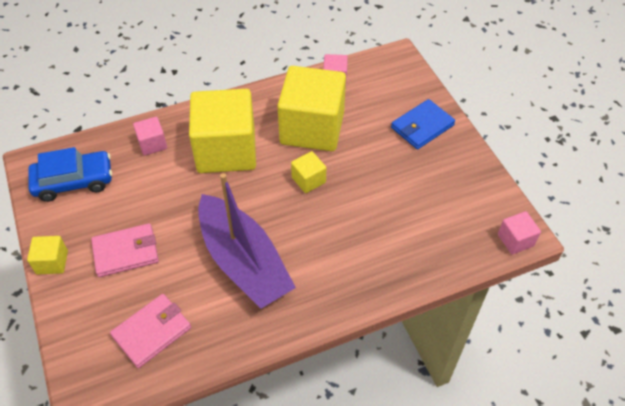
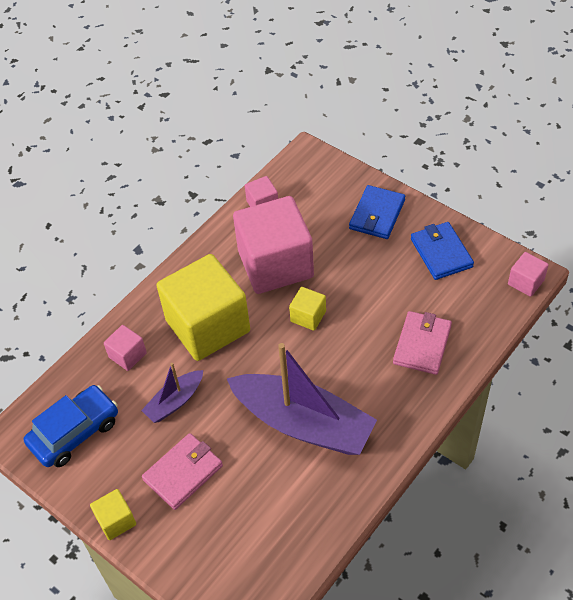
camera: 25 degrees left, 0 degrees up
pink wallet [110,294,191,368] -> pink wallet moved to [393,311,452,375]
yellow cube [277,66,346,151] -> pink cube [233,196,314,294]
none -> purple boat [141,363,203,423]
none -> blue wallet [411,222,474,280]

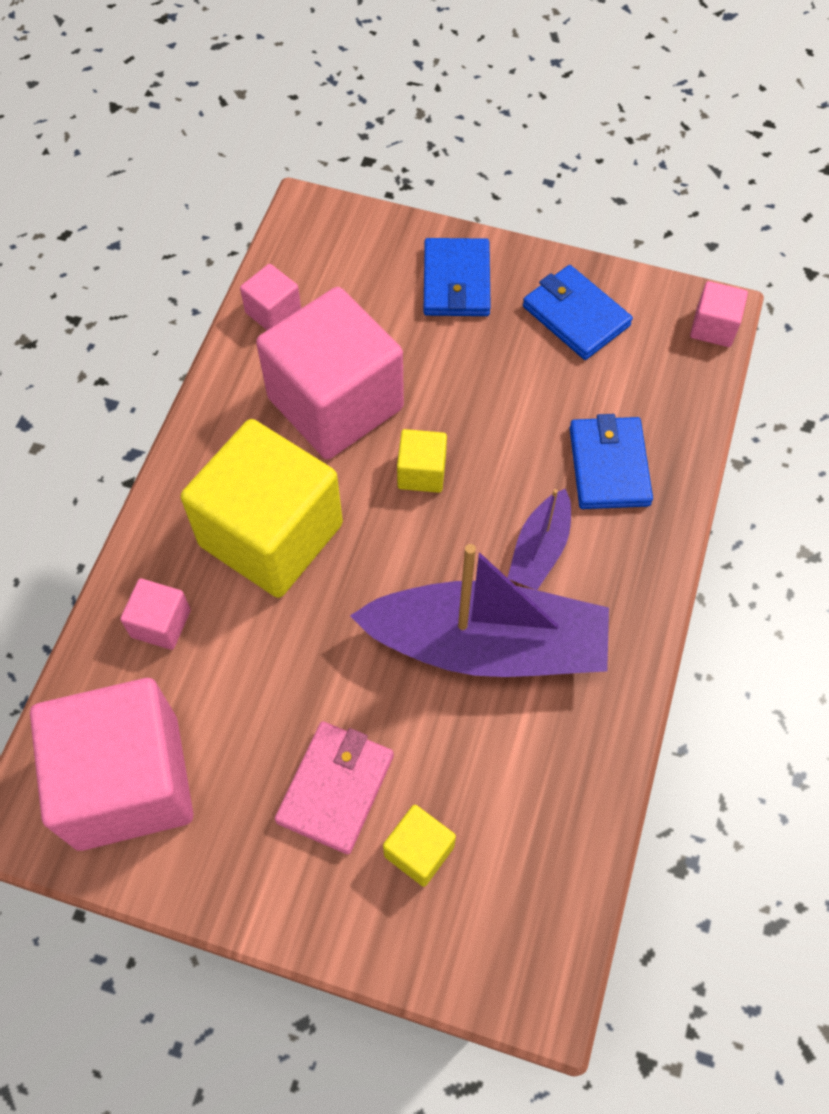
camera: 25 degrees left, 10 degrees up
blue car [24,385,118,467] -> pink cube [30,678,193,851]
yellow cube [90,489,136,540] -> yellow cube moved to [383,805,456,887]
purple boat [141,363,203,423] -> purple boat moved to [508,489,571,590]
pink wallet [393,311,452,375] -> blue wallet [570,414,653,509]

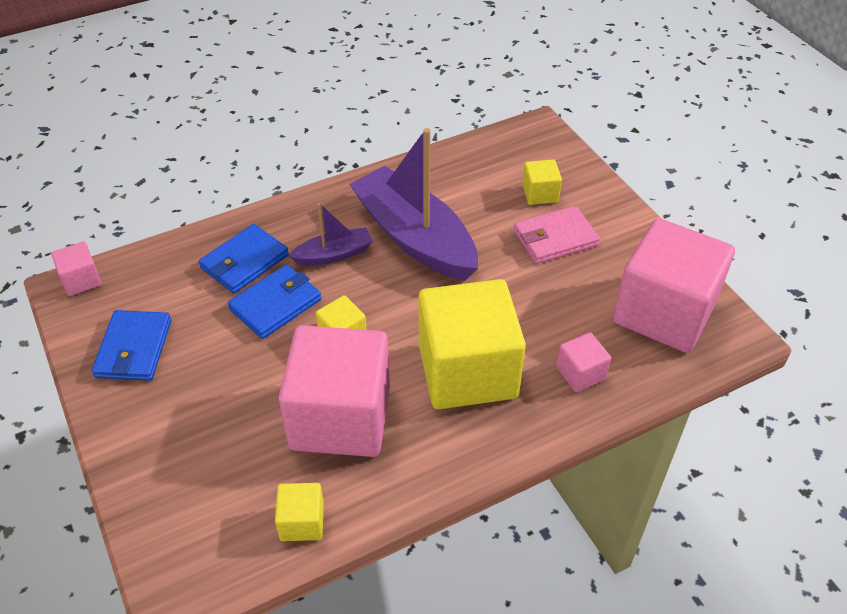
camera: 135 degrees left, 15 degrees down
pink cube [240,264,301,330] -> yellow cube [275,483,324,541]
blue wallet [424,238,491,316] -> blue wallet moved to [228,264,321,339]

